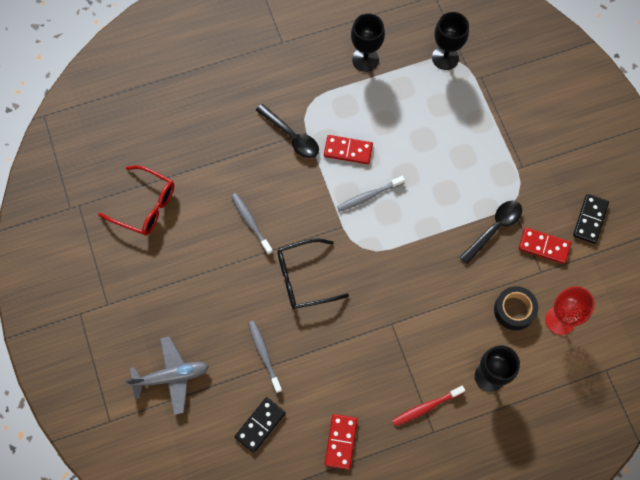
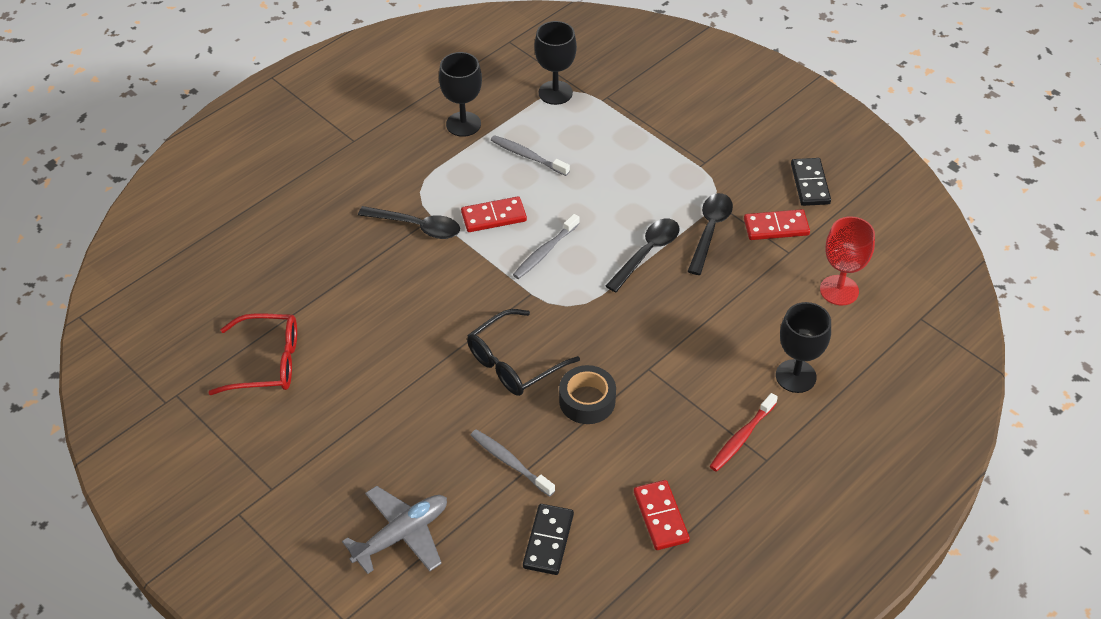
camera: 25 degrees left, 20 degrees down
grey toothbrush [231,193,273,255] -> grey toothbrush moved to [491,135,570,176]
black tape [494,286,538,330] -> black tape moved to [559,365,616,424]
none -> black spoon [606,218,679,293]

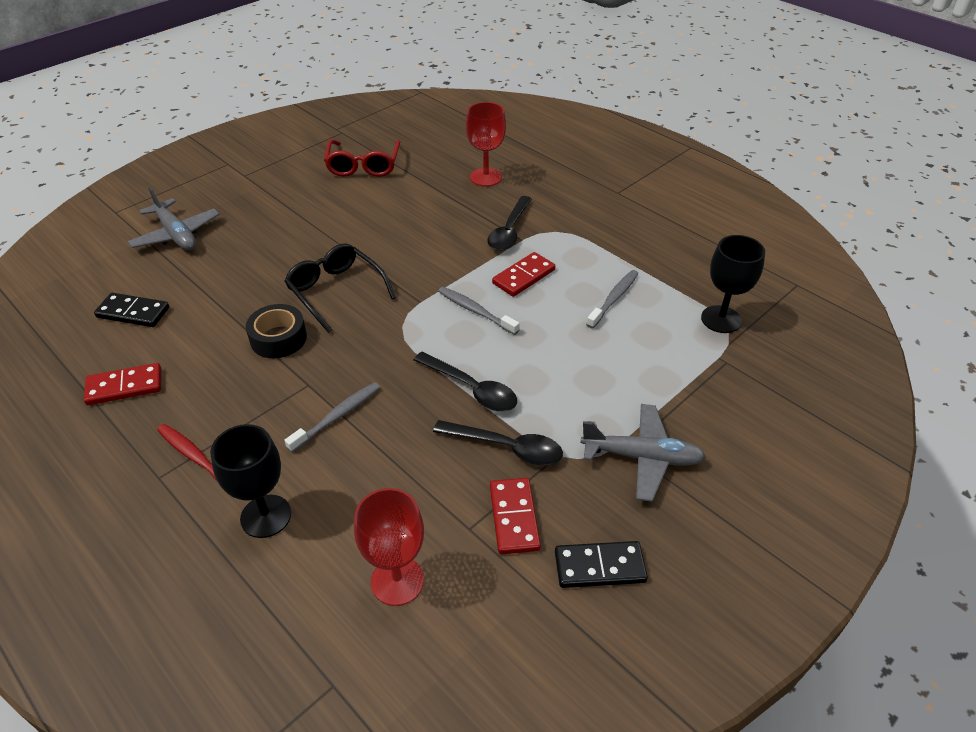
camera: 90 degrees right, 5 degrees down
black goblet [439,52,482,137] -> none
red domino [461,196,527,232] -> red domino turned 60 degrees clockwise [492,252,555,297]
grey toothbrush [471,429,555,497] -> grey toothbrush moved to [284,382,380,452]
none -> red goblet [466,102,506,186]
none -> grey plane [580,404,706,502]

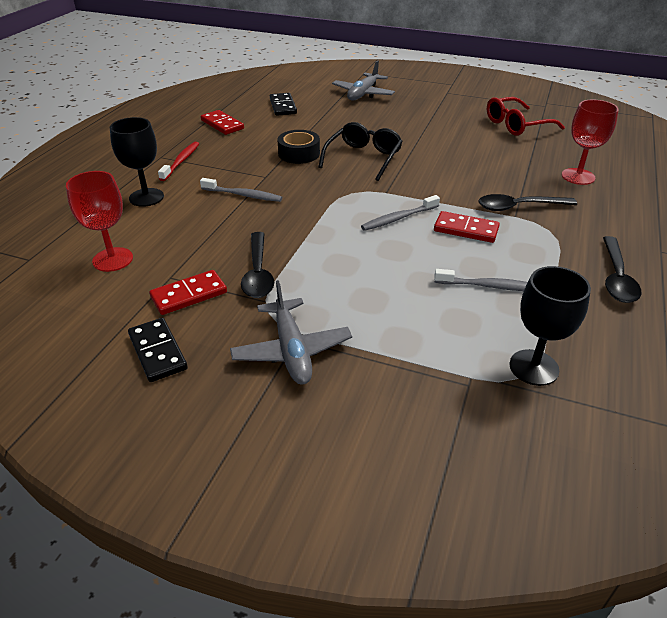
camera: 65 degrees right, 5 degrees down
black spoon [413,352,517,411] -> black spoon moved to [603,236,641,303]
grey toothbrush [438,287,520,335] -> grey toothbrush turned 135 degrees counterclockwise [361,195,440,231]

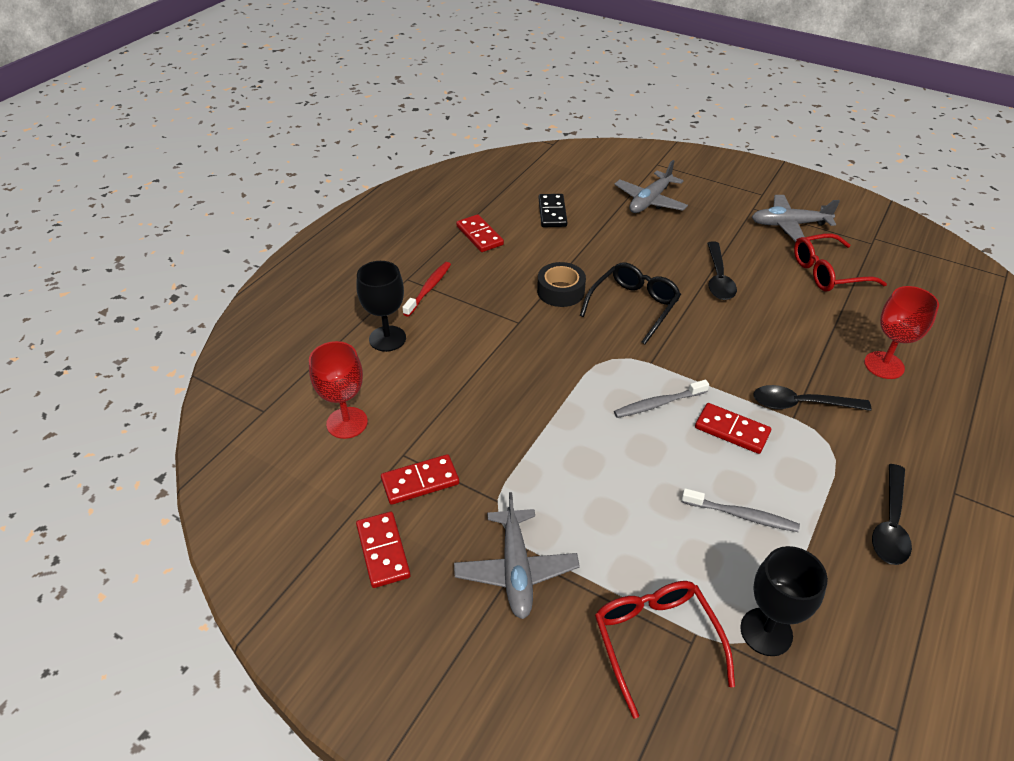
camera: 10 degrees right, 5 degrees up
black domino [128,318,187,382] -> red domino [356,512,411,588]
grey toothbrush [200,178,282,202] -> none
black spoon [241,232,274,298] -> black spoon moved to [707,241,737,300]
none -> red glasses [595,581,735,719]
none -> grey plane [752,195,840,242]

